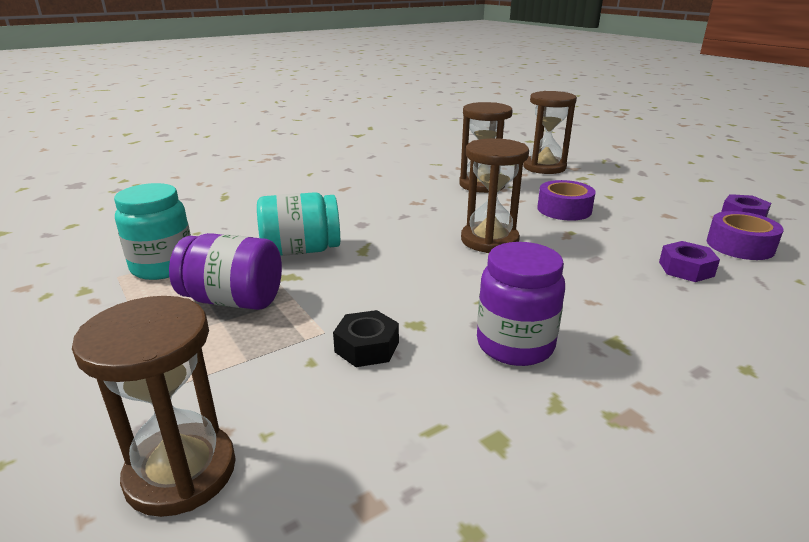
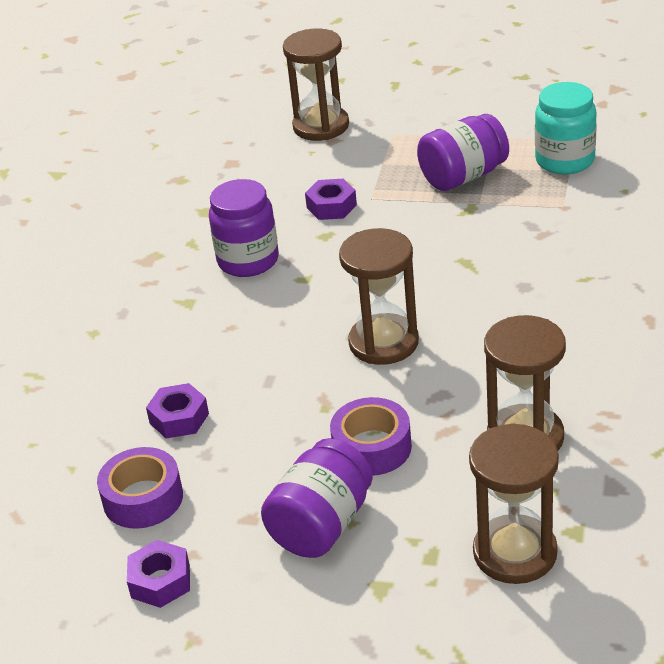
camera: 140 degrees right, 10 degrees up
turquoise jar [257,192,340,256] -> none
black nut [333,310,399,367] -> purple nut [305,179,357,220]
none -> purple jar [261,438,373,558]

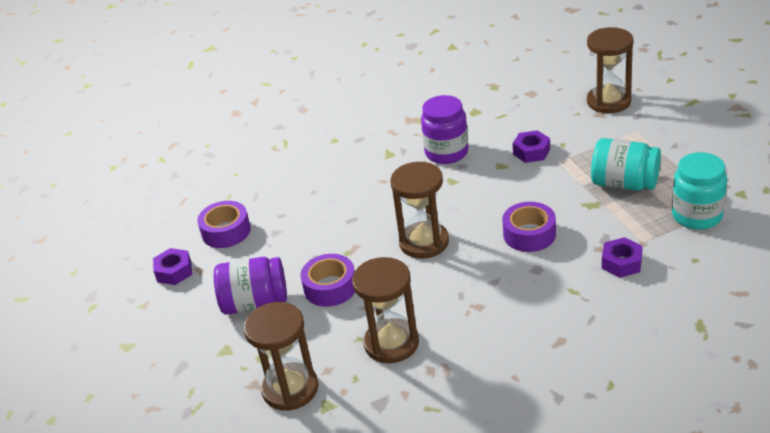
camera: 55 degrees right, 0 degrees up
purple nut [146,383,209,439] -> purple nut moved to [602,237,643,278]
purple jar [417,114,509,191] -> turquoise jar [591,138,661,191]
none -> purple tape [502,202,556,252]

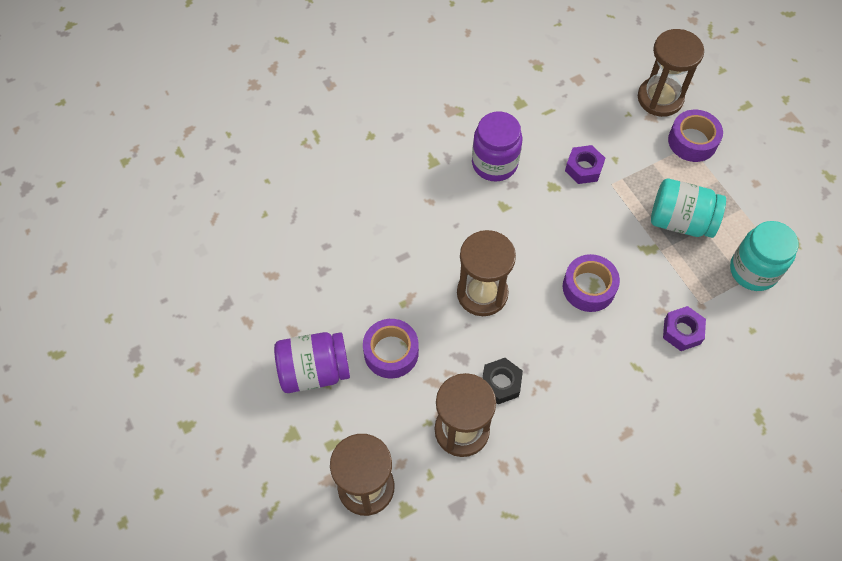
camera: 10 degrees left, 25 degrees up
purple nut [153,248,192,285] -> none
purple tape [197,201,251,248] -> purple tape moved to [668,110,723,162]
none -> black nut [483,358,523,404]

